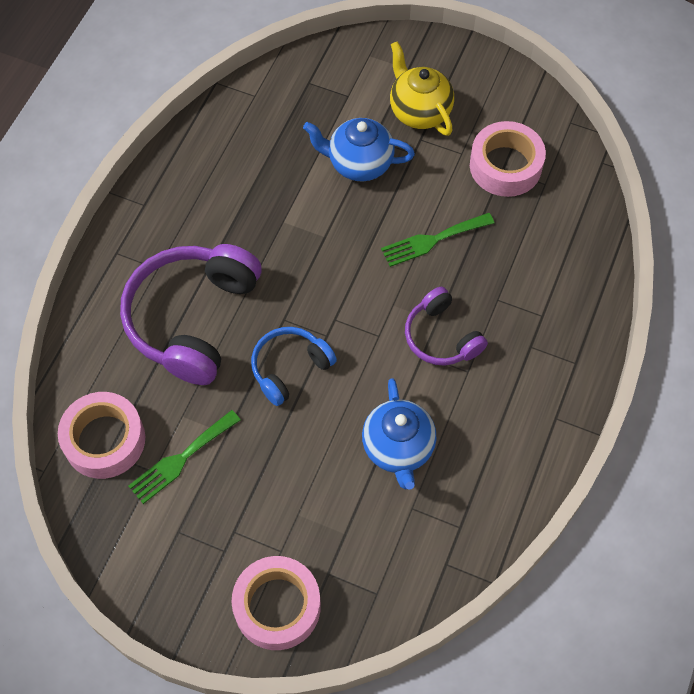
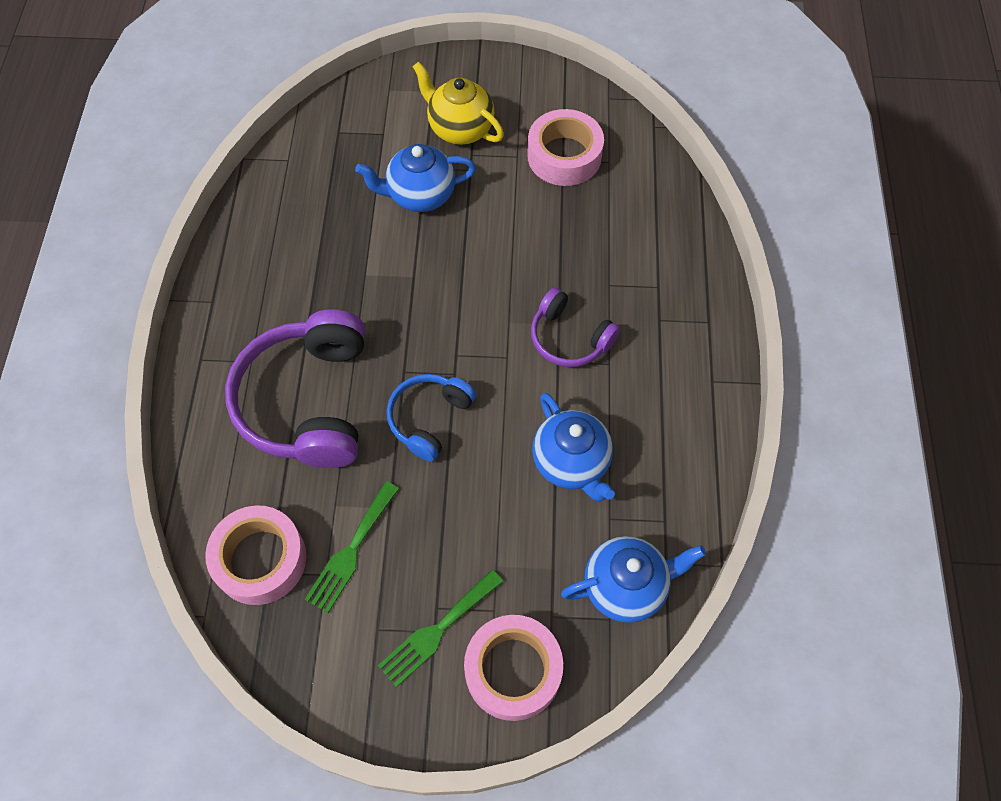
camera: 20 degrees left, 0 degrees up
green fork [381,213,494,267] -> green fork moved to [378,570,504,687]
none -> blue teapot [561,536,706,623]

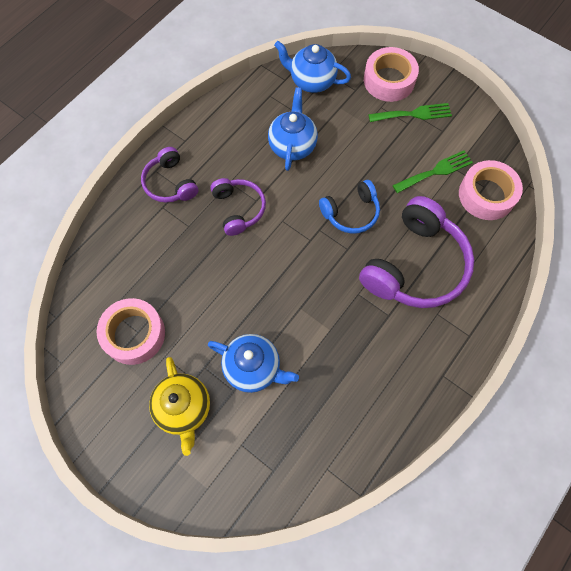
camera: 145 degrees left, 5 degrees up
none -> purple headphones [141,147,198,203]

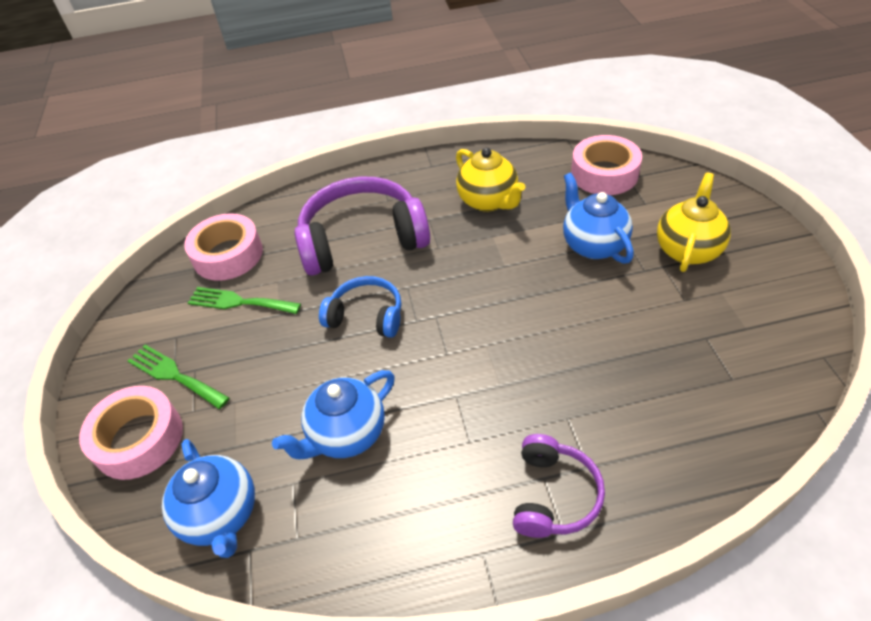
camera: 135 degrees left, 20 degrees down
pink tape [97,298,165,365] -> pink tape moved to [571,135,642,195]
purple headphones [210,178,266,236] -> none
none -> yellow teapot [456,148,525,212]

